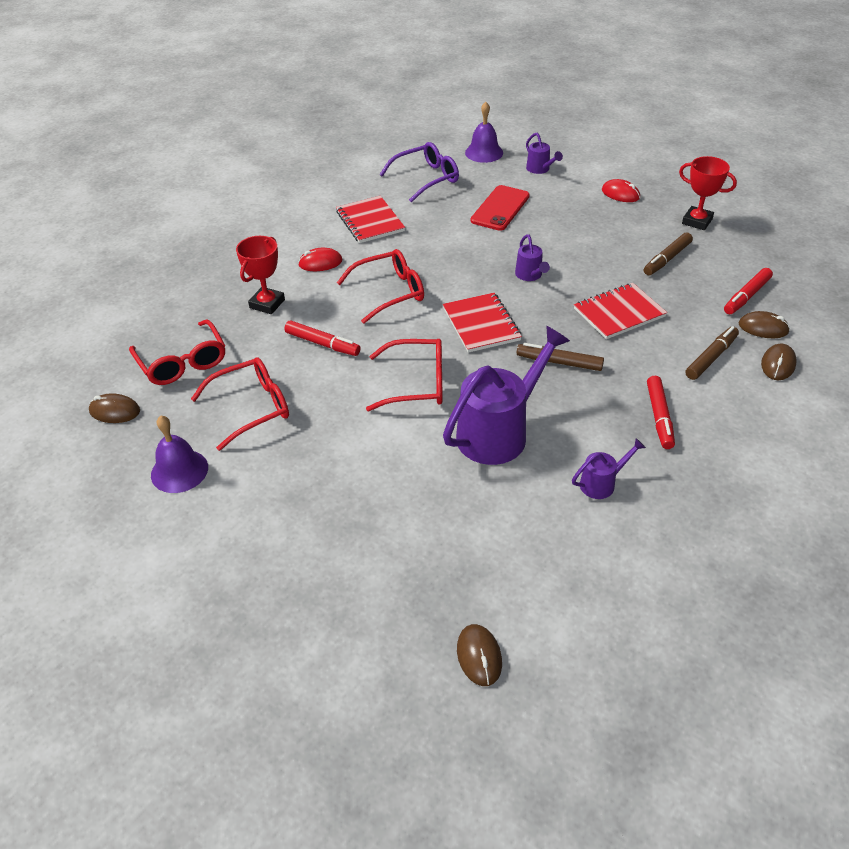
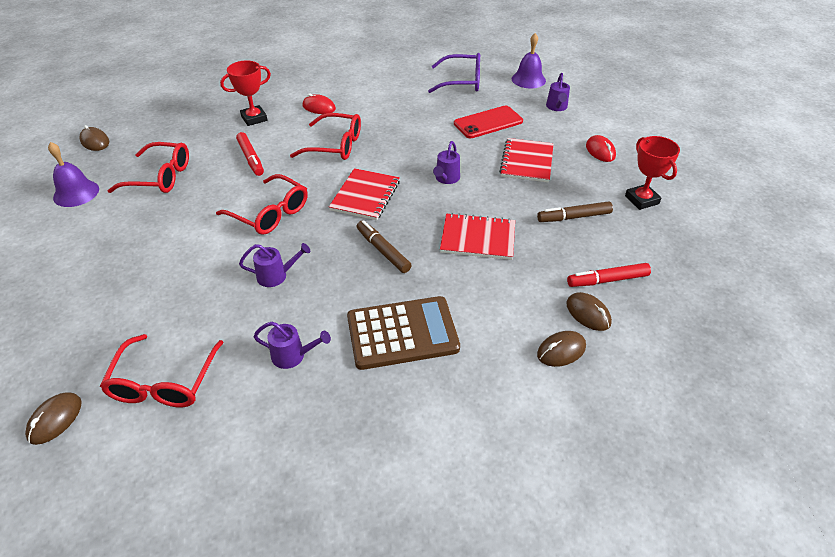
camera: 35 degrees right, 0 degrees up
red glasses [129,319,225,385] -> red glasses moved to [100,334,224,407]
red notebook [336,196,405,243] -> red notebook moved to [499,138,554,183]
purple watering can [443,326,570,465] -> purple watering can [239,243,310,287], size x0.47
red marker [647,376,675,449] -> brown calculator [347,296,460,370]
brown marker [685,326,739,380] -> none

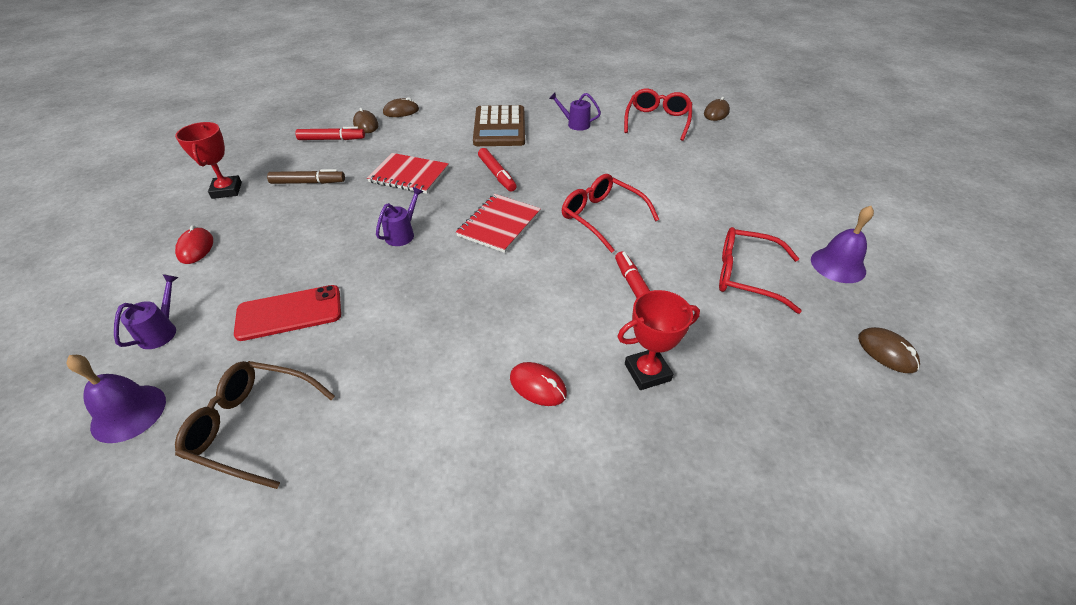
camera: 170 degrees left, 0 degrees up
purple watering can [239,243,310,287] -> none
red glasses [290,113,361,160] -> none
brown calculator [347,296,460,370] -> brown calculator turned 90 degrees counterclockwise [473,105,525,146]
brown marker [357,220,412,273] -> red marker [478,148,517,192]
purple glasses [428,53,480,93] -> brown glasses [175,361,335,489]
red notebook [499,138,554,183] -> none

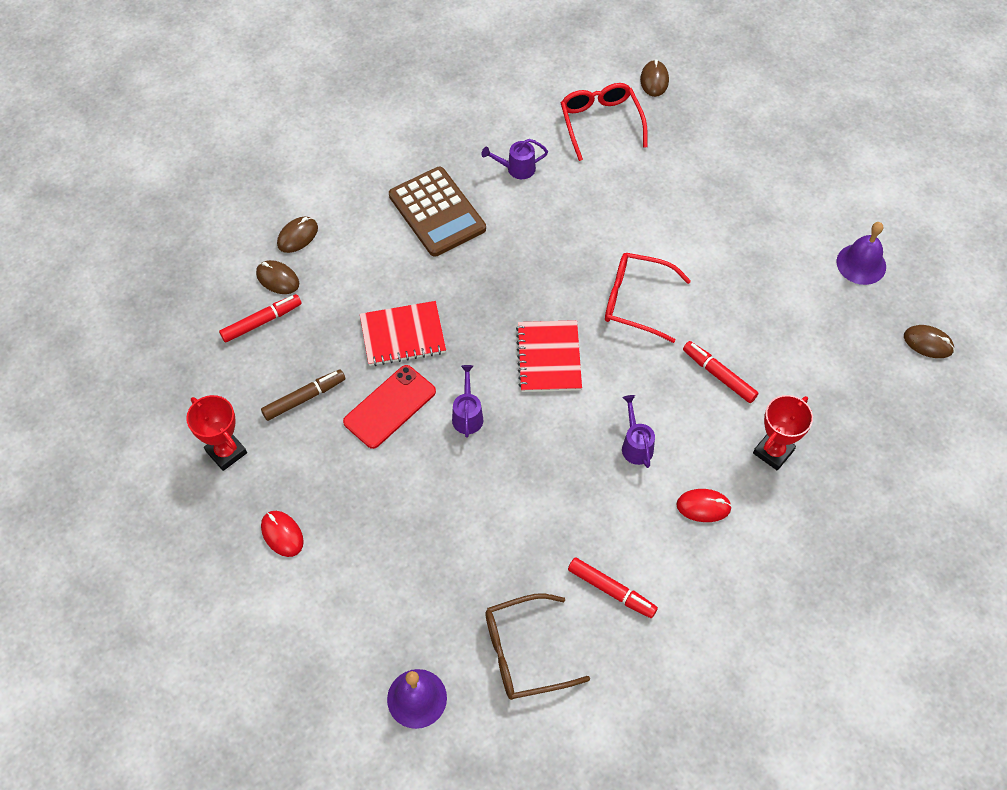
camera: 30 degrees left, 15 degrees up
purple watering can [114,274,179,349] -> purple watering can moved to [622,395,655,468]
red phone [234,285,341,341] -> red phone moved to [343,365,436,449]
red marker [478,148,517,192] -> red marker moved to [568,557,658,618]
red glasses [719,227,802,314] -> none

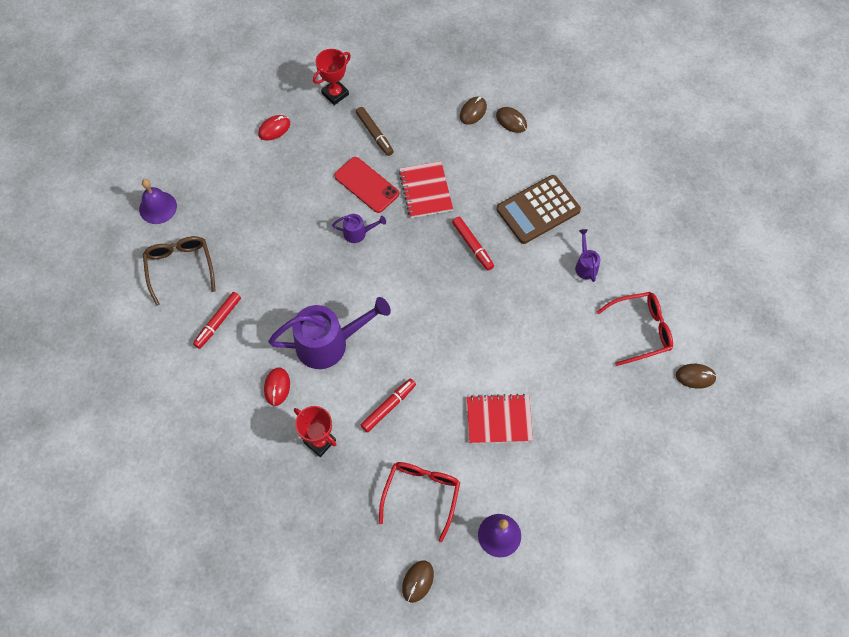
camera: 90 degrees right, 5 degrees up
red marker [219,294,302,343] -> red marker moved to [452,217,494,271]
red notebook [516,320,582,392] -> red notebook moved to [467,394,533,444]
red glasses [605,253,691,343] -> red glasses moved to [379,462,460,542]
purple watering can [622,395,655,468] -> purple watering can [268,297,391,369], size x2.14

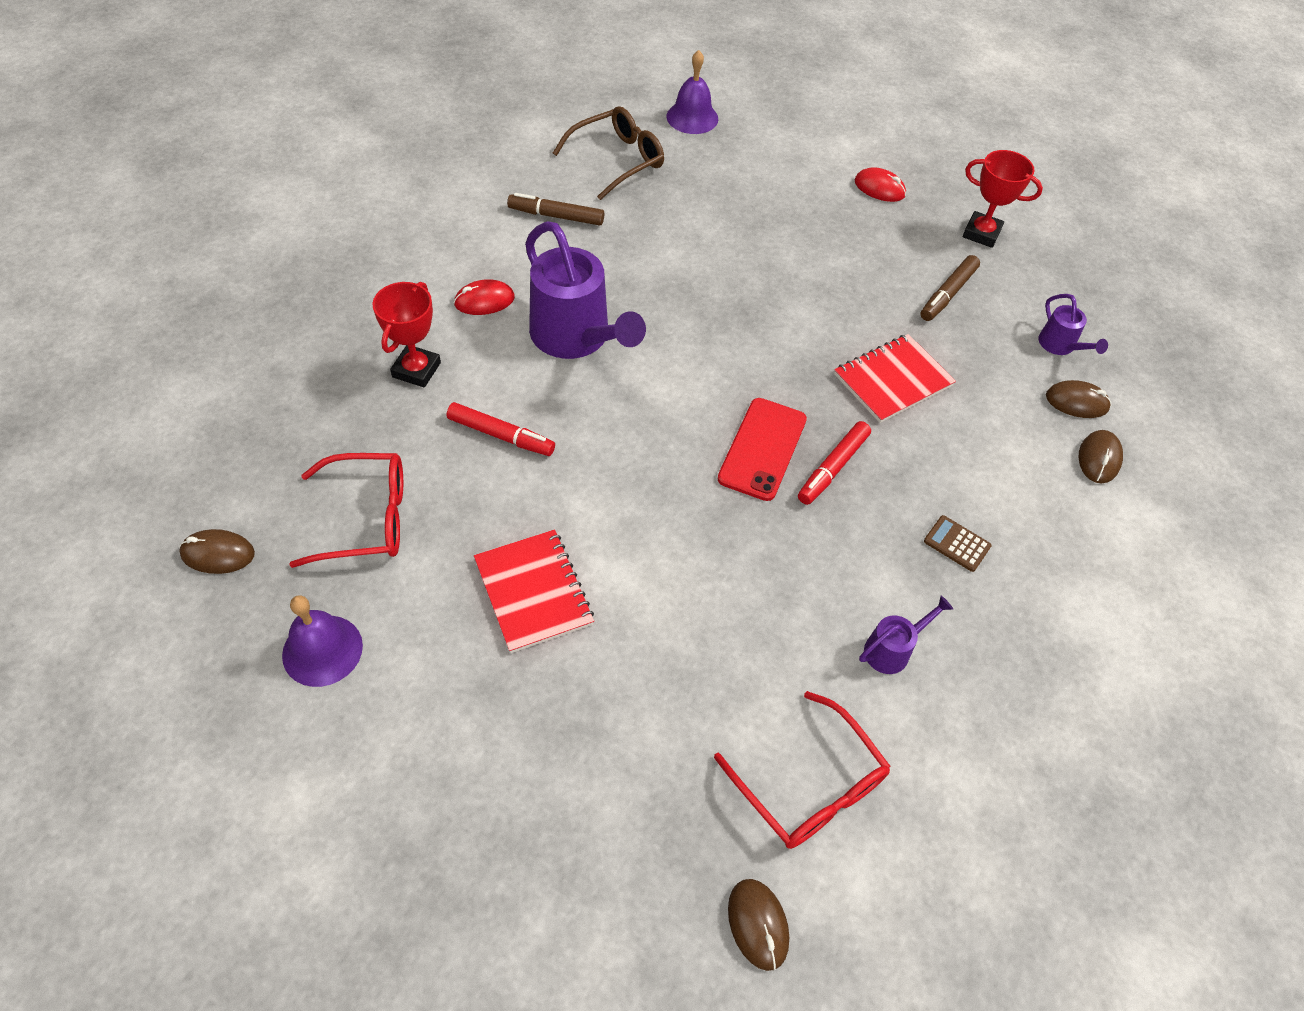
camera: 65 degrees right, 10 degrees down
red marker [193,292,241,349] -> brown marker [507,193,604,226]
purple watering can [332,214,386,243] -> purple watering can moved to [1038,294,1108,355]
red phone [334,157,399,213] -> red phone moved to [718,398,807,501]
brown calculator [497,175,581,244] -> brown calculator [924,515,992,572], size x0.42

